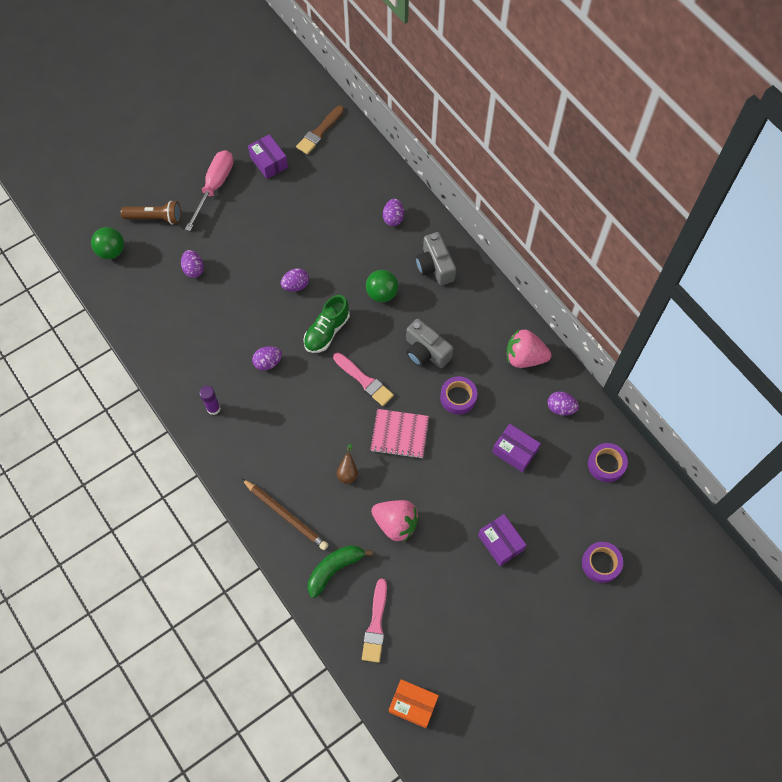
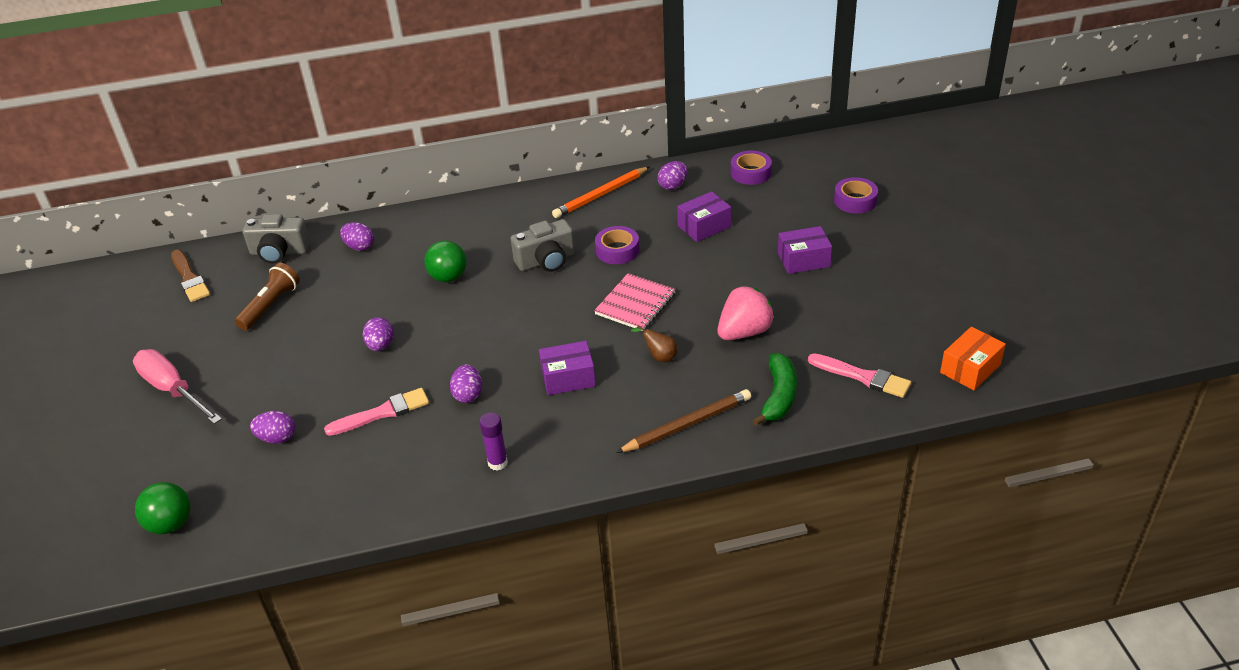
camera: 65 degrees left, 25 degrees down
brown flashlight [121,201,181,225] -> brown flashlight moved to [235,263,300,330]
purple box [248,134,288,179] -> purple box moved to [539,341,596,395]
green shoe [304,295,350,353] -> none
green banana [308,545,373,598] -> green banana turned 150 degrees counterclockwise [753,353,797,426]
pink brush [333,353,394,406] -> pink brush moved to [324,388,429,436]
grey camera [416,232,456,285] -> grey camera moved to [243,214,310,264]
pink strawberry [507,330,551,368] -> orange pencil [552,167,649,218]

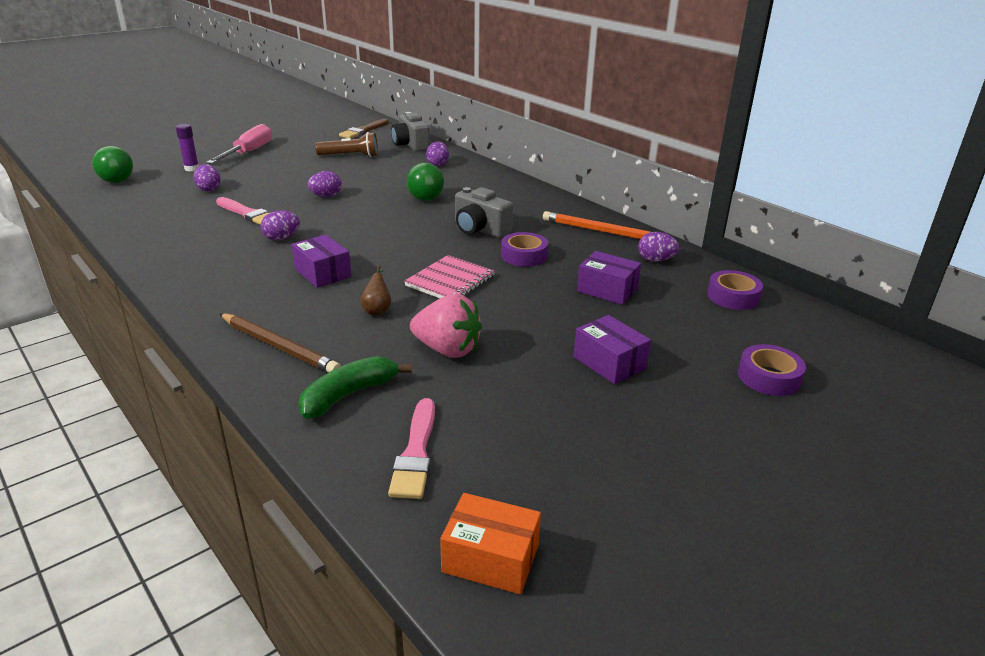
camera: 60 degrees right, 10 degrees down
purple glue stick [479,413,508,470] -> purple glue stick moved to [176,124,199,171]
pink notebook [594,273,676,331] -> pink notebook turned 60 degrees counterclockwise [404,255,495,298]
green banana [753,353,797,426] -> green banana turned 150 degrees clockwise [298,356,412,419]

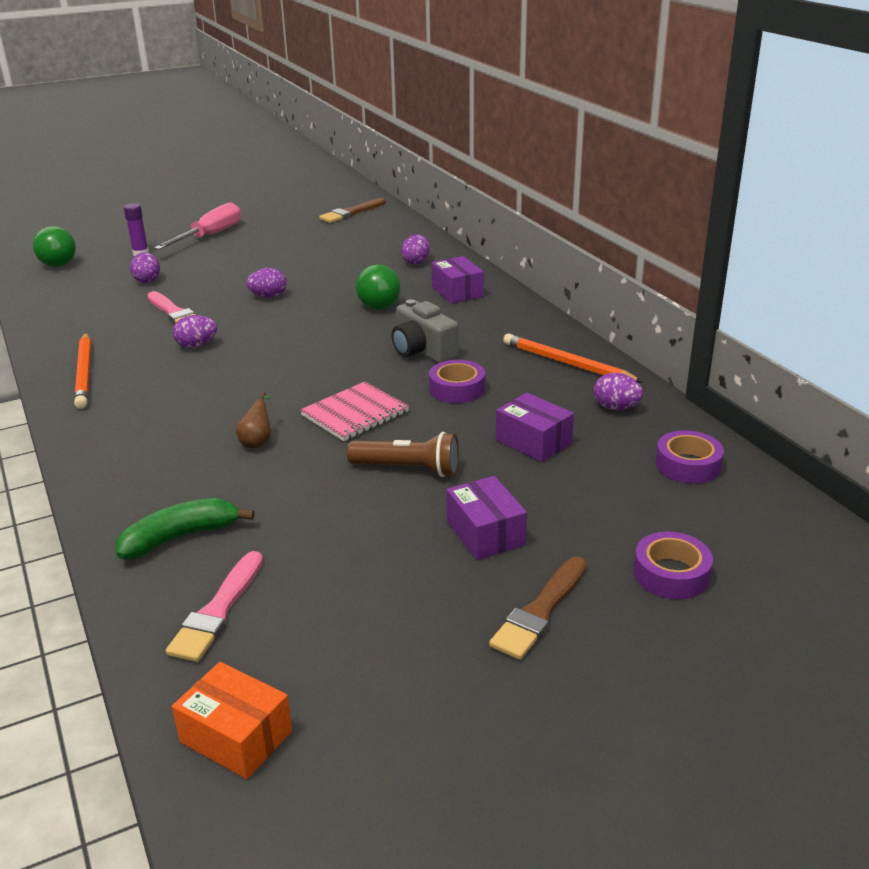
camera: 15 degrees right, 0 degrees up
brown pencil [219,313,341,373] -> none
purple box [291,235,351,288] -> purple box moved to [432,256,484,303]
brown flashlight [315,132,378,157] -> brown flashlight moved to [347,432,459,477]
grey camera [391,112,430,152] -> none
pink strawberry [410,294,482,358] -> none
none -> orange pencil [74,333,91,409]
none -> brown brush [489,556,587,660]

